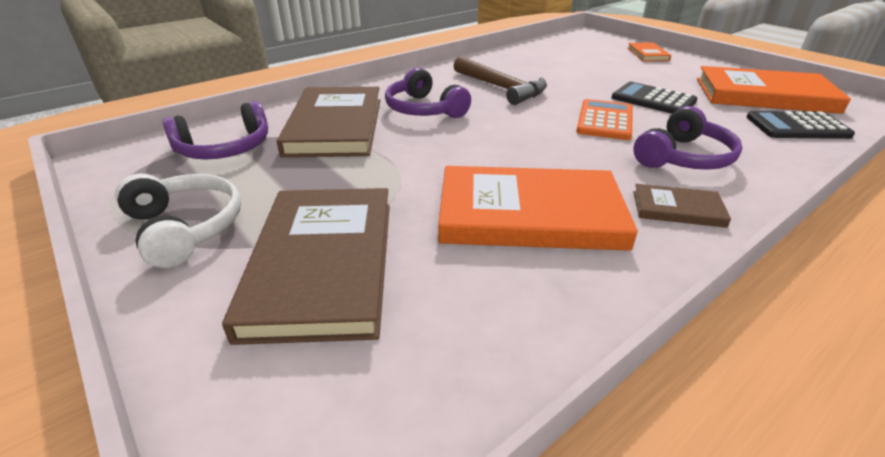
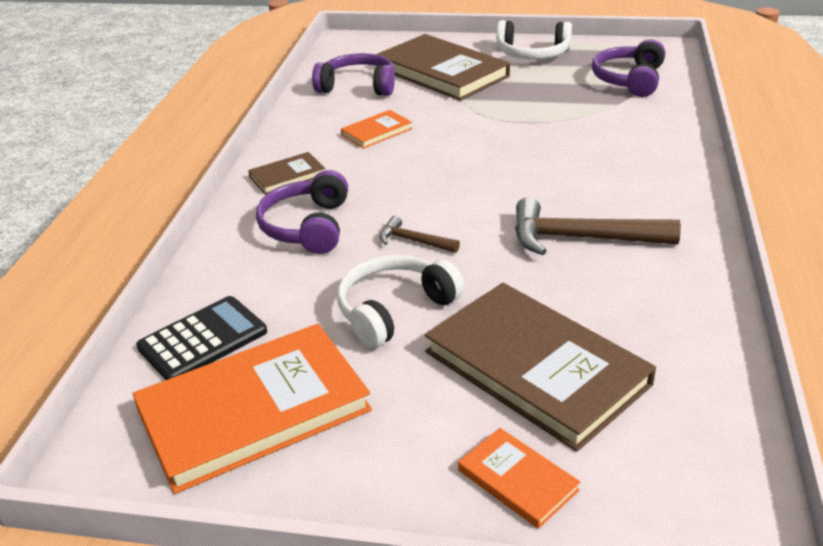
camera: 140 degrees right, 0 degrees up
brown book [277,87,380,157] -> brown book moved to [425,283,656,452]
purple headphones [385,68,471,118] -> purple headphones moved to [312,53,395,96]
orange book [438,166,638,251] -> orange book [341,110,413,149], size x0.47
orange calculator [576,99,633,140] -> brown hammer [379,216,460,253]
black calculator [612,82,697,114] -> white headphones [337,255,464,348]

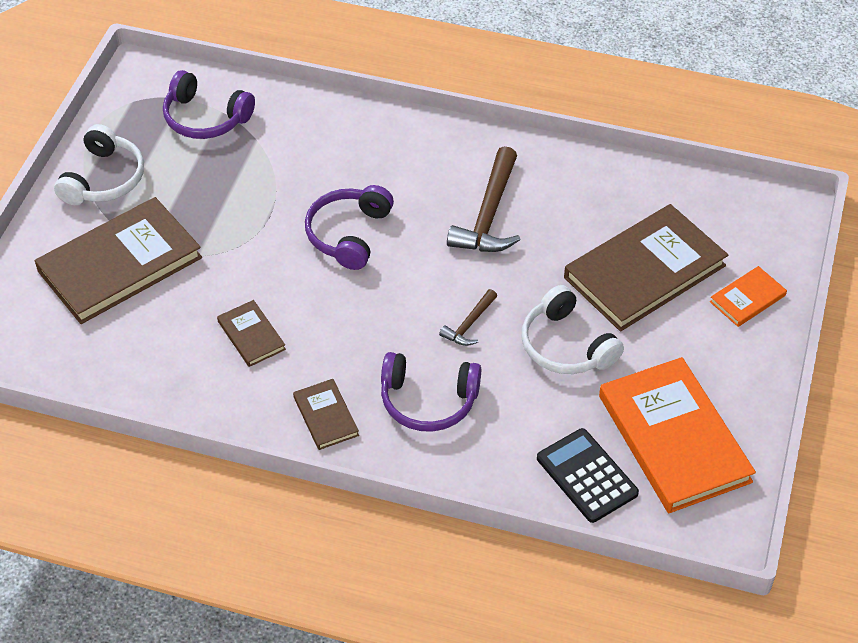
camera: 85 degrees left, 15 degrees up
purple headphones [312,53,395,96] -> purple headphones moved to [305,185,394,270]
orange book [341,110,413,149] -> brown book [217,300,286,367]

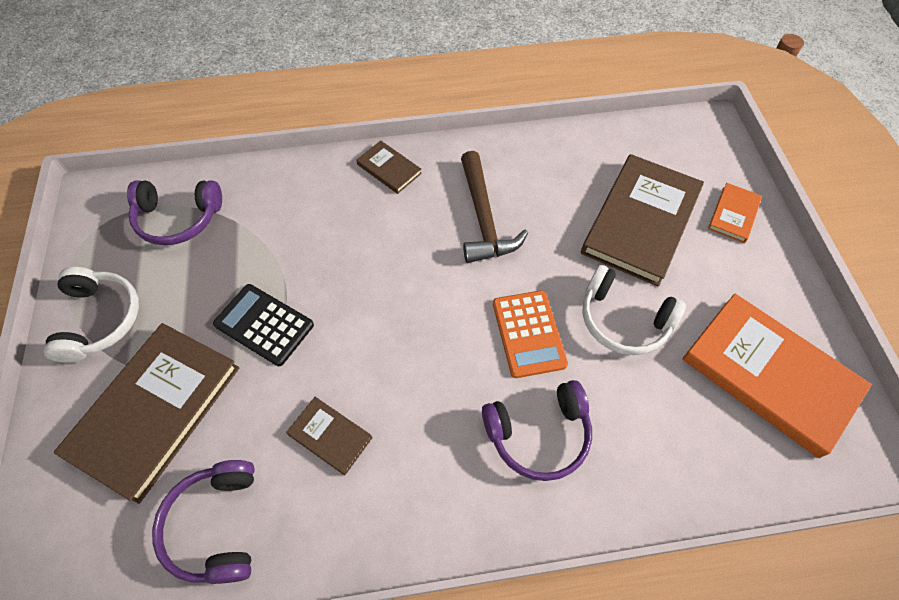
camera: 25 degrees left, 10 degrees up
brown book [293,379,359,450] -> brown book moved to [356,141,422,194]
purple headphones [305,185,394,270] -> purple headphones moved to [152,460,254,584]
brown hammer [439,289,497,346] -> orange calculator [493,290,568,378]
black calculator [537,428,639,523] -> black calculator moved to [213,284,314,366]

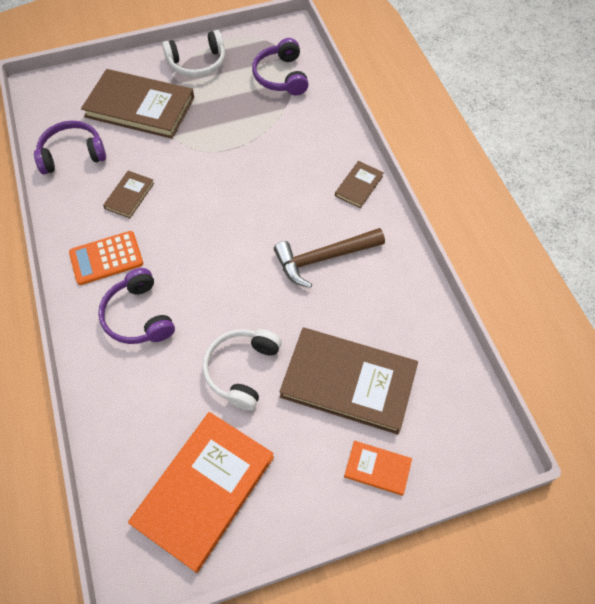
camera: 80 degrees right, 0 degrees up
black calculator [213,284,314,366] -> none
orange calculator [493,290,568,378] -> orange calculator moved to [69,231,143,285]

